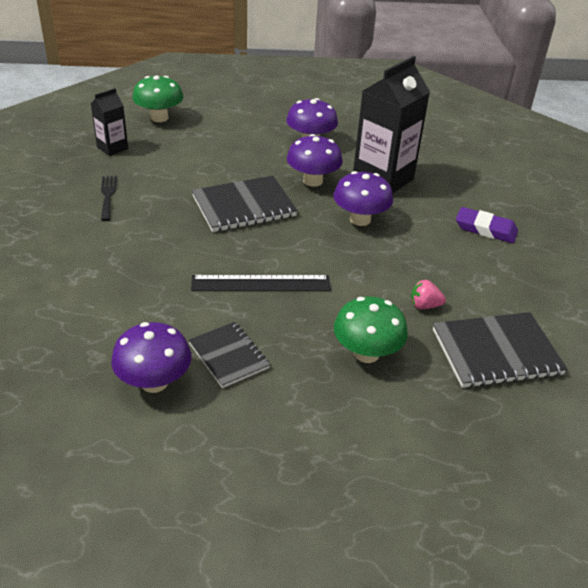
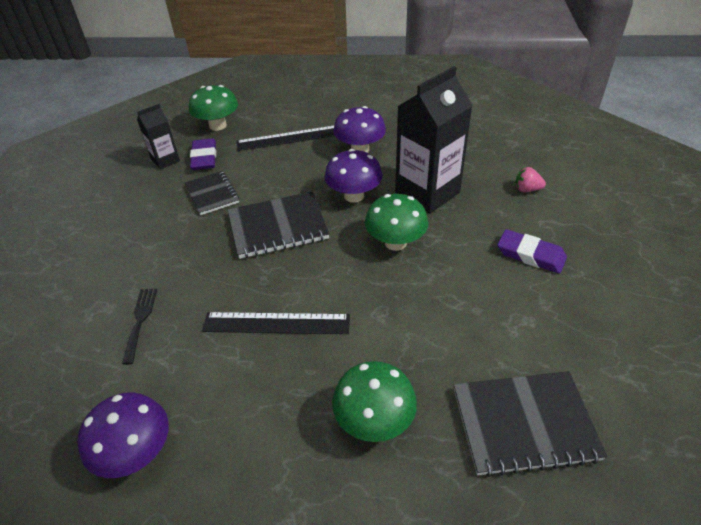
camera: 10 degrees right, 5 degrees up
black fork [101,176,117,221] -> black fork moved to [122,289,157,365]
black notebook [189,322,270,388] -> black notebook moved to [184,171,239,215]
purple mushroom [333,171,393,226] -> green mushroom [365,194,428,251]
pink strawberry [411,280,446,309] -> pink strawberry moved to [515,167,546,192]
none -> purple eraser [190,138,216,170]
none -> black ruler [236,125,335,151]

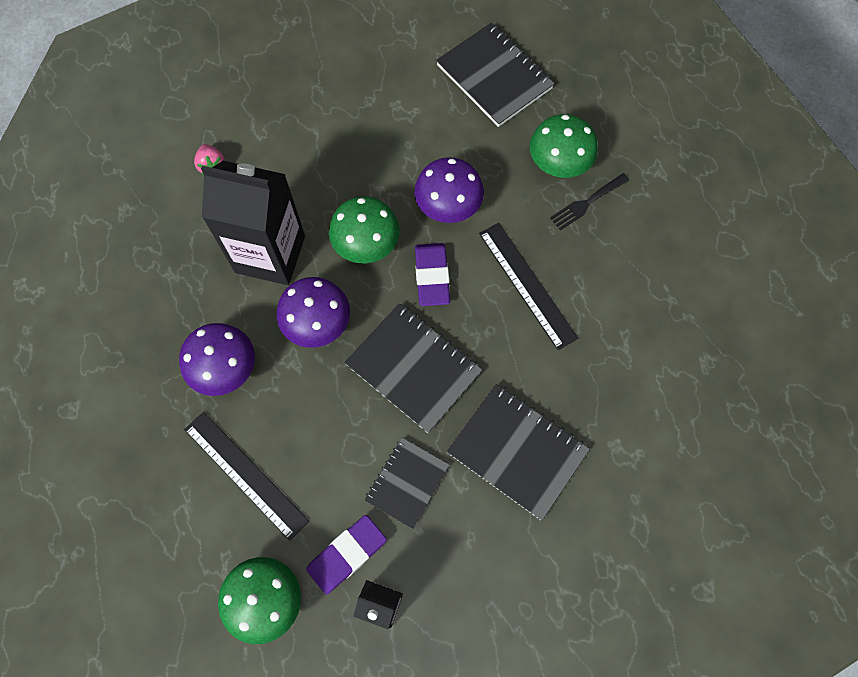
camera: 125 degrees left, 25 degrees up
purple mushroom [78,392,169,478] -> purple mushroom moved to [414,157,484,223]
black fork [122,289,157,365] -> black fork moved to [550,173,629,230]
purple eraser [497,229,567,274] -> purple eraser moved to [415,243,450,306]
none -> black notebook [447,384,590,521]

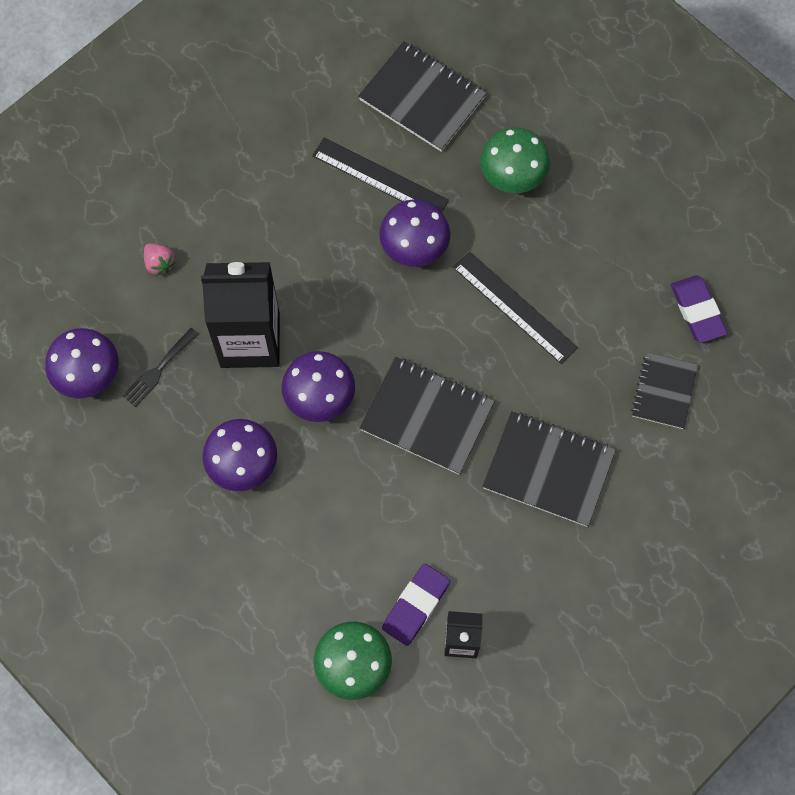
camera: 15 degrees left, 0 degrees up
black ruler [184,412,309,541] -> black ruler moved to [312,138,449,212]
green mushroom [329,196,400,264] -> none
black notebook [364,438,449,529] -> black notebook moved to [631,352,698,429]
purple eraser [415,243,450,306] -> purple eraser moved to [671,275,728,343]
black fork [550,173,629,230] -> black fork moved to [122,328,198,407]
none -> purple mushroom [45,328,119,398]

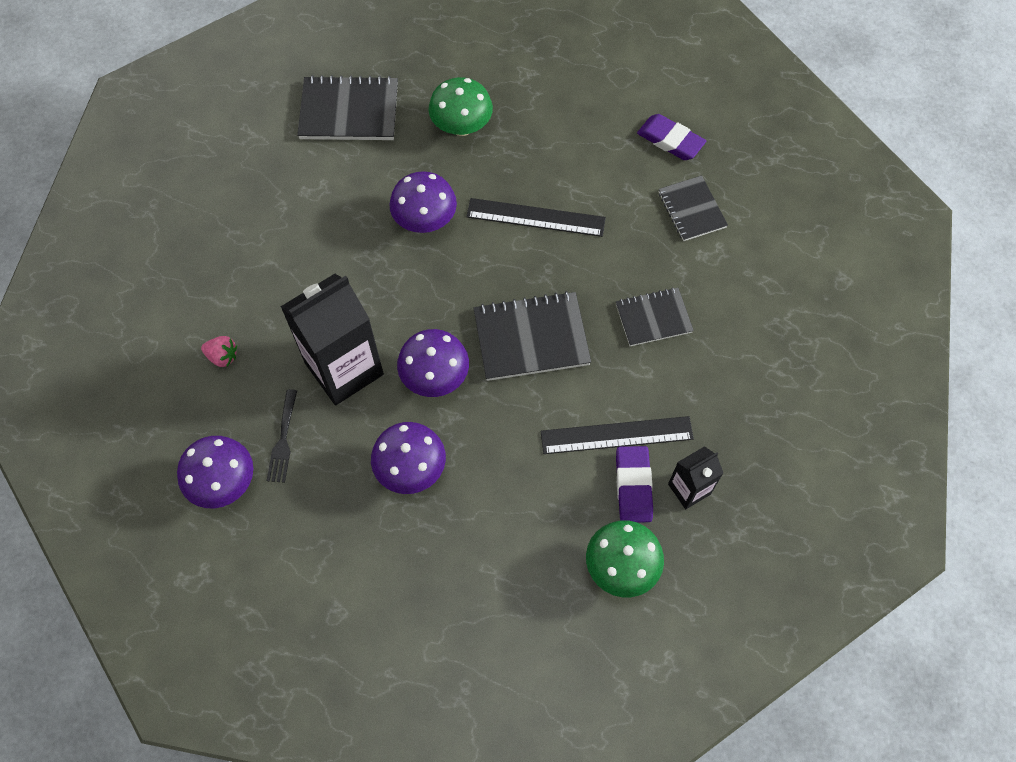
camera: 35 degrees left, 5 degrees down
black ruler [312,138,449,212] -> black ruler moved to [541,416,694,454]
black notebook [482,411,616,527] -> black notebook [616,287,694,346], size x0.63

